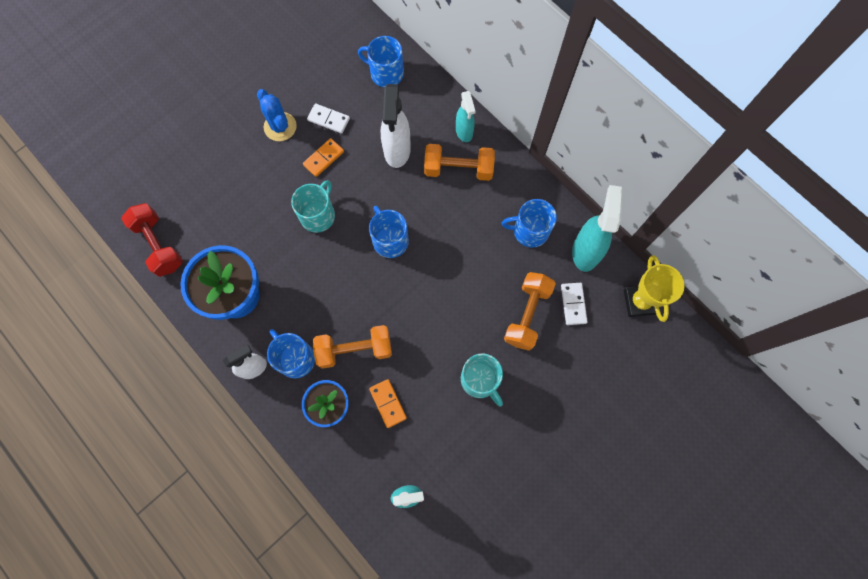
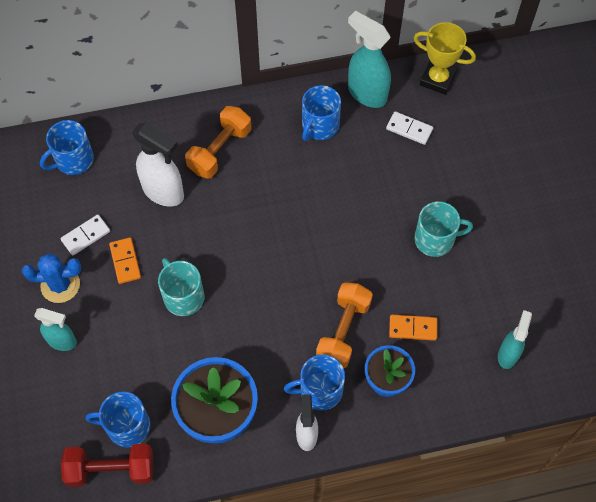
camera: 60 degrees left, 10 degrees down
blue mug [369,206,409,258] -> blue mug moved to [86,392,151,448]
turquoise spray bottle [456,91,476,142] -> turquoise spray bottle moved to [34,308,77,351]
orange dumbbell [504,272,556,351] -> none

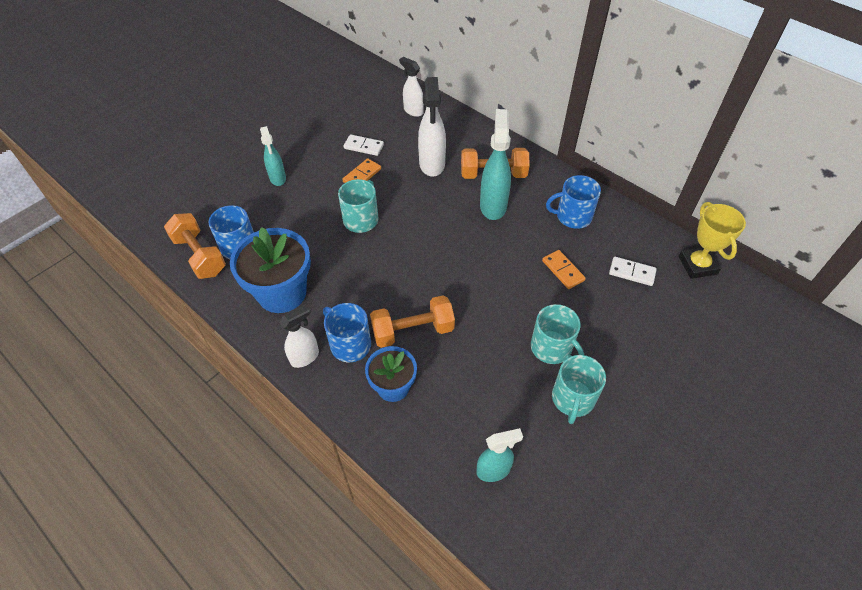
camera: 55 degrees right, 10 degrees down
blue cactus [22,253,81,303] -> none
blue mug [40,120,94,175] -> white spray bottle [399,57,424,117]
red dumbbell [61,444,154,487] -> orange dumbbell [164,213,226,279]
turquoise spray bottle [348,11,391,108] -> turquoise spray bottle moved to [480,109,511,220]
white domino [386,111,433,145] -> white domino turned 60 degrees counterclockwise [609,257,657,286]
orange domino [389,315,437,341] -> orange domino moved to [542,250,586,289]
none -> turquoise mug [552,355,606,424]

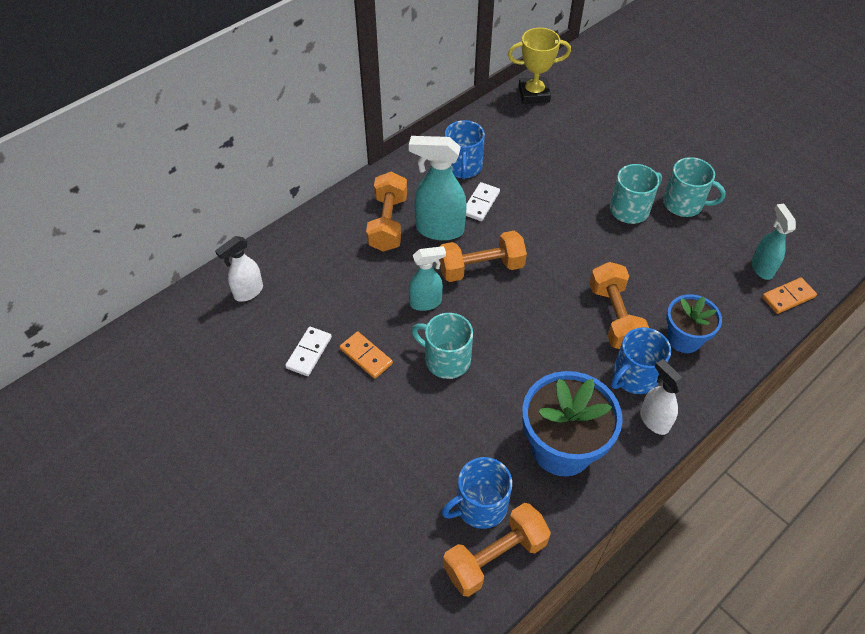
camera: 85 degrees left, 0 degrees up
turquoise spray bottle [260,126,286,186] -> turquoise spray bottle moved to [409,246,446,311]
white spray bottle [418,77,446,177] -> none
orange domino [542,250,586,289] -> orange domino moved to [762,278,817,314]
white domino [609,257,657,286] -> white domino moved to [466,182,500,221]
none -> orange dumbbell [439,231,527,282]

